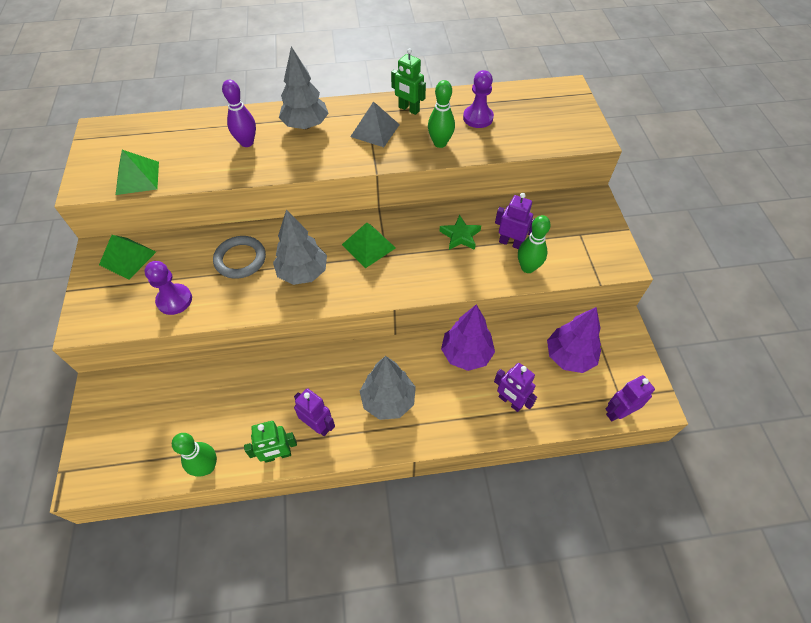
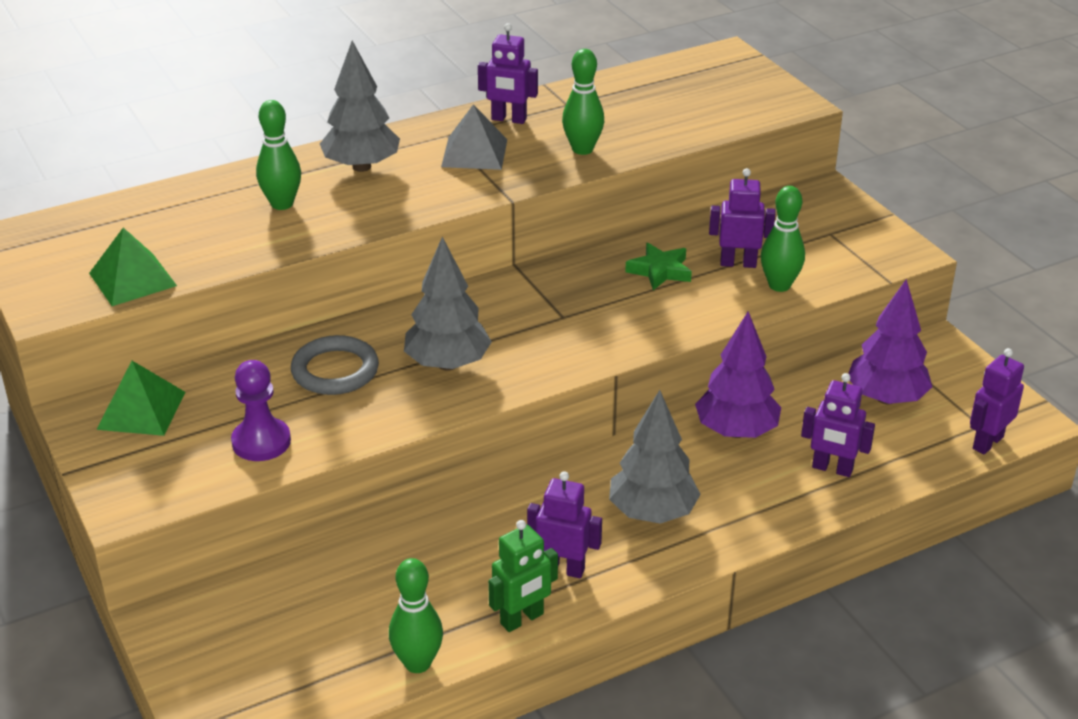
camera: 20 degrees left, 20 degrees down
purple bowling pin [222,80,256,147] -> green bowling pin [256,100,301,210]
green pyramid [342,222,396,268] -> none
green robot [391,48,426,115] -> purple robot [478,23,538,124]
purple pawn [463,70,494,128] -> none

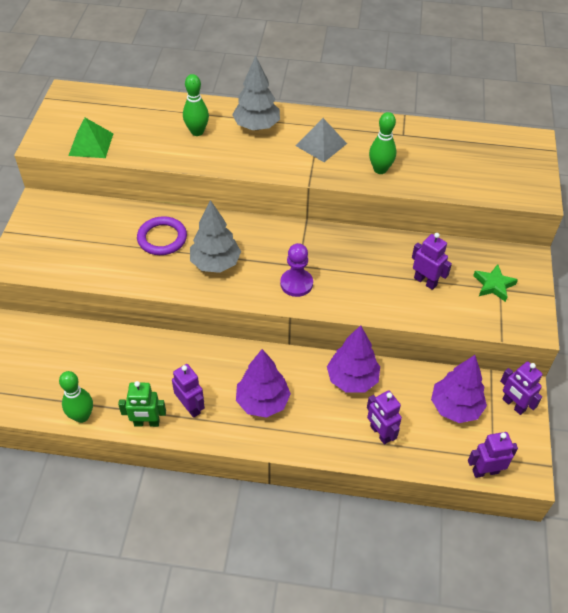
camera: 35 degrees right, 15 degrees up
green pyramid [96,361,186,436] -> none
purple pawn [231,360,291,461] -> purple pawn moved to [280,243,313,297]
grey ring [291,335,379,395] -> purple ring [137,216,187,255]
purple robot [478,23,538,124] -> purple robot moved to [500,362,543,415]
grey tree [609,390,701,524] -> purple tree [236,349,291,418]
green star [625,243,692,290] -> green star moved to [473,264,518,302]
green bowling pin [761,186,805,292] -> none

